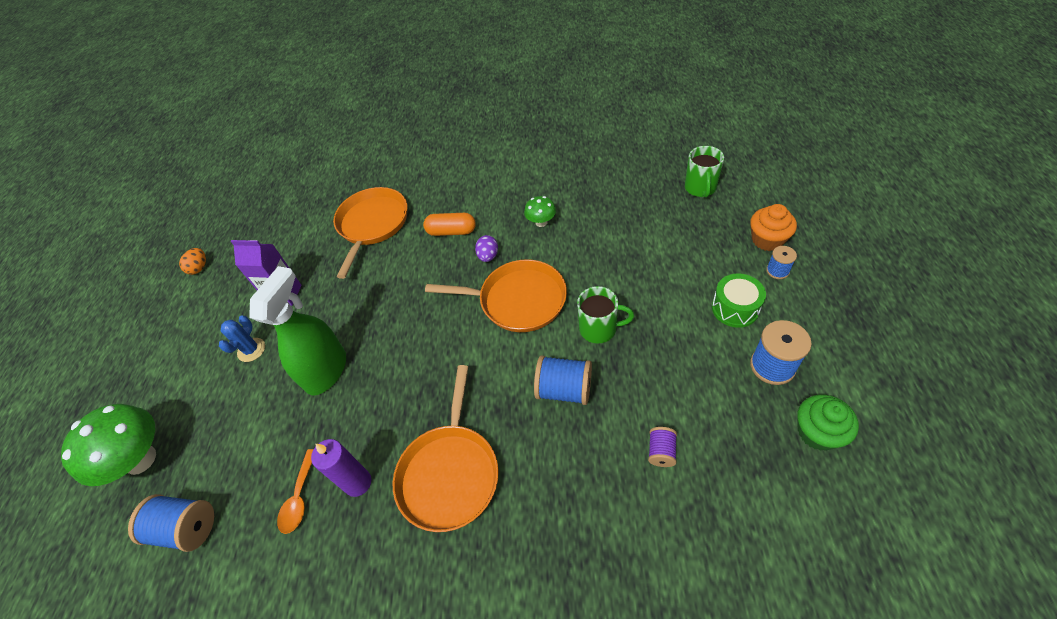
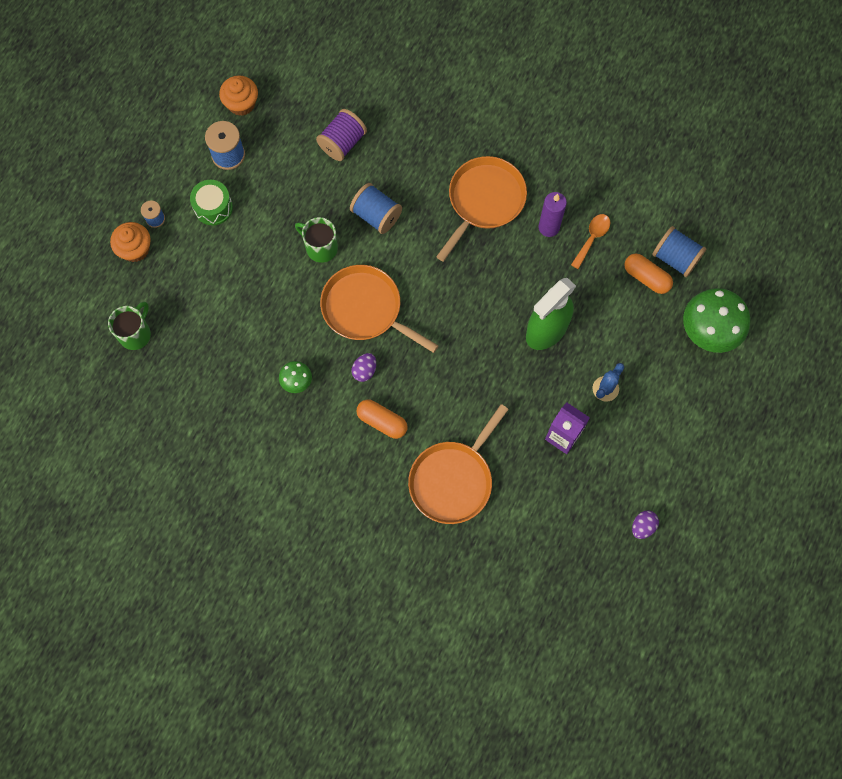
camera: 160 degrees left, 20 degrees up
orange egg [179,248,206,275] -> purple egg [632,511,659,539]
purple spool [648,427,677,467] -> purple spool [316,109,367,161], size x1.75
green cupcake [797,395,859,451] -> orange cupcake [219,75,258,116]
none -> orange capsule [624,253,673,294]

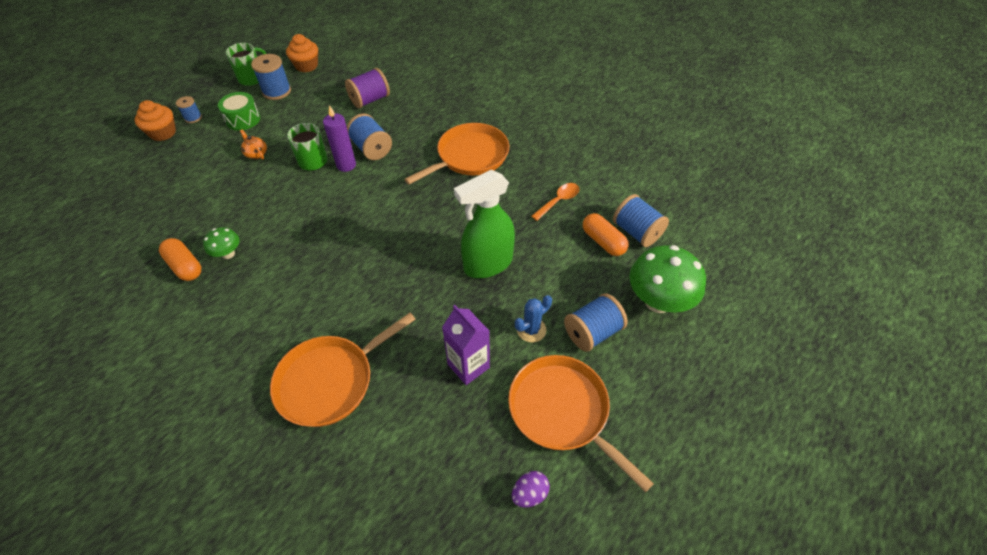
camera: 15 degrees right, 20 degrees down
green mug [108,302,151,350] -> green mug moved to [226,43,266,86]
orange pan [320,265,439,353] -> orange pan moved to [508,355,654,492]
purple egg [352,353,376,382] -> none
orange capsule [356,399,408,439] -> orange capsule moved to [159,238,201,281]
purple candle [538,192,567,237] -> purple candle moved to [323,105,356,172]
none -> orange teapot [240,130,267,159]
none -> blue spool [564,293,628,352]

